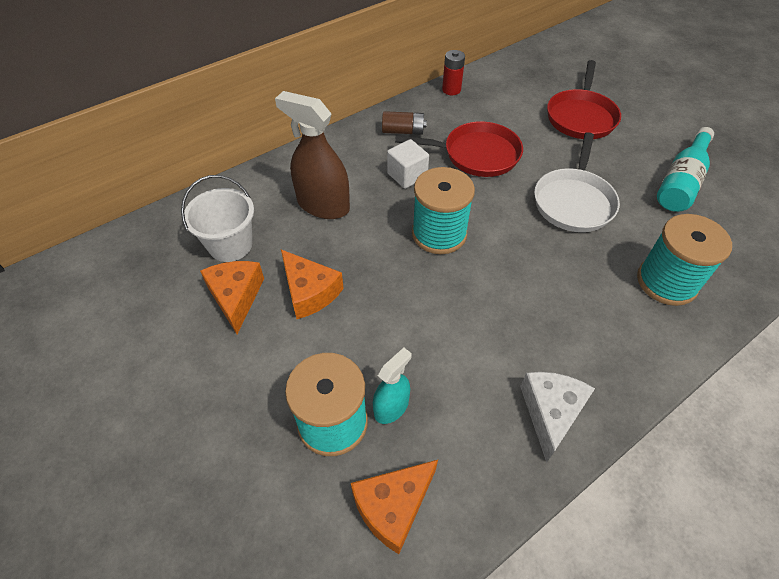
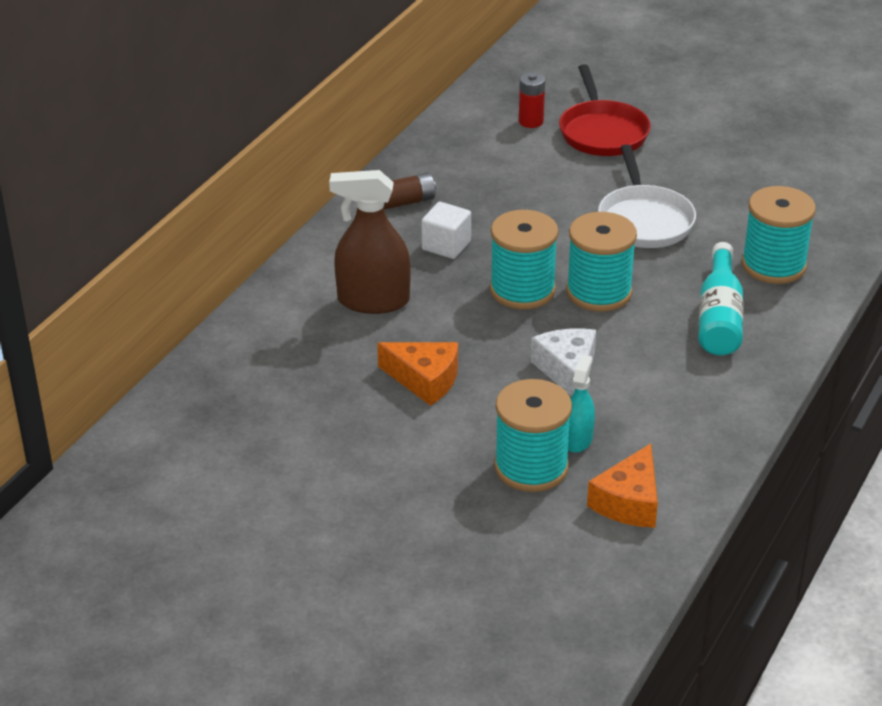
camera: 25 degrees left, 15 degrees down
white bucket [181,175,254,262] -> none
orange cheese [200,261,264,334] -> none
red pan [395,121,523,177] -> none
red battery [442,50,465,95] -> red battery moved to [519,72,545,128]
white cheese [520,372,595,463] -> white cheese moved to [531,328,596,396]
turquoise bottle [657,127,714,212] -> turquoise bottle moved to [698,242,743,356]
none -> turquoise spool [566,212,637,312]

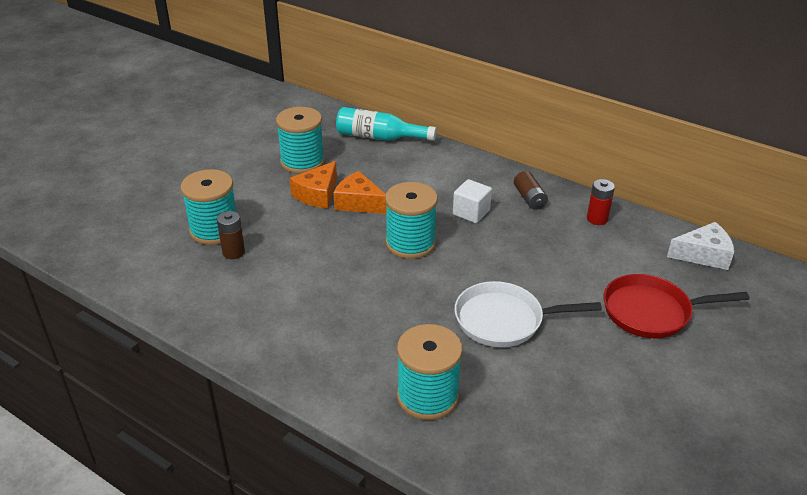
camera: 95 degrees right, 0 degrees up
brown spray bottle [329,170,411,314] -> none
red battery [519,72,545,128] -> red battery moved to [587,179,615,225]
white cheese [531,328,596,396] -> white cheese moved to [667,222,734,270]
turquoise spool [566,212,637,312] -> turquoise spool moved to [276,107,325,174]
turquoise spray bottle [568,355,595,453] -> brown battery [217,211,245,259]
orange cheese [587,444,658,528] -> orange cheese moved to [334,171,387,214]
turquoise bottle [698,242,743,356] -> turquoise bottle moved to [336,107,437,141]

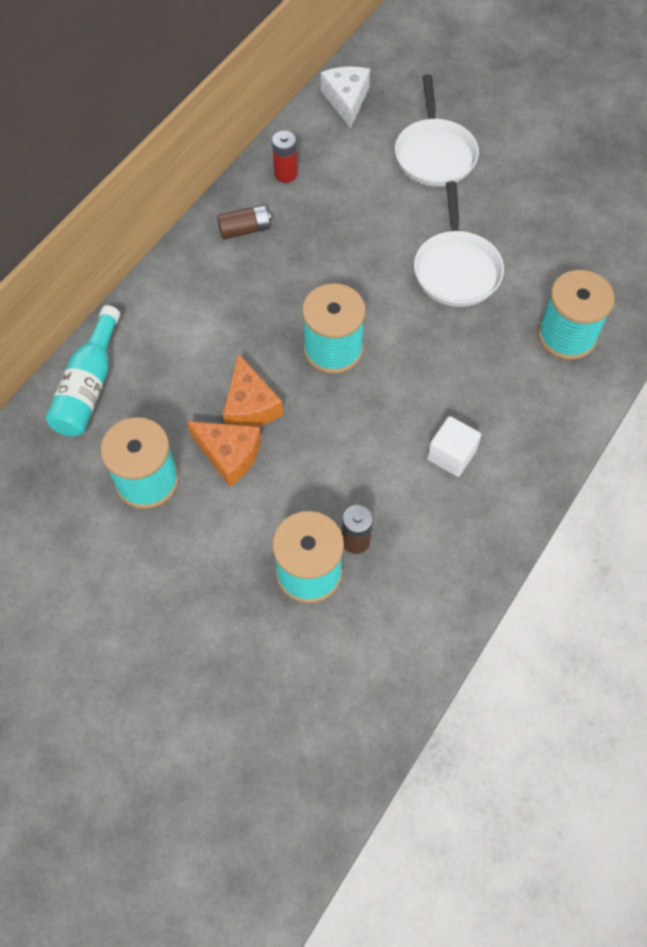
camera: 90 degrees left, 25 degrees up
orange cheese [334,171,387,214] -> orange cheese turned 45 degrees counterclockwise [223,353,283,427]
white cube [453,179,492,223] -> white cube moved to [427,416,481,477]
red pan [603,274,749,338] -> white pan [395,74,479,187]

